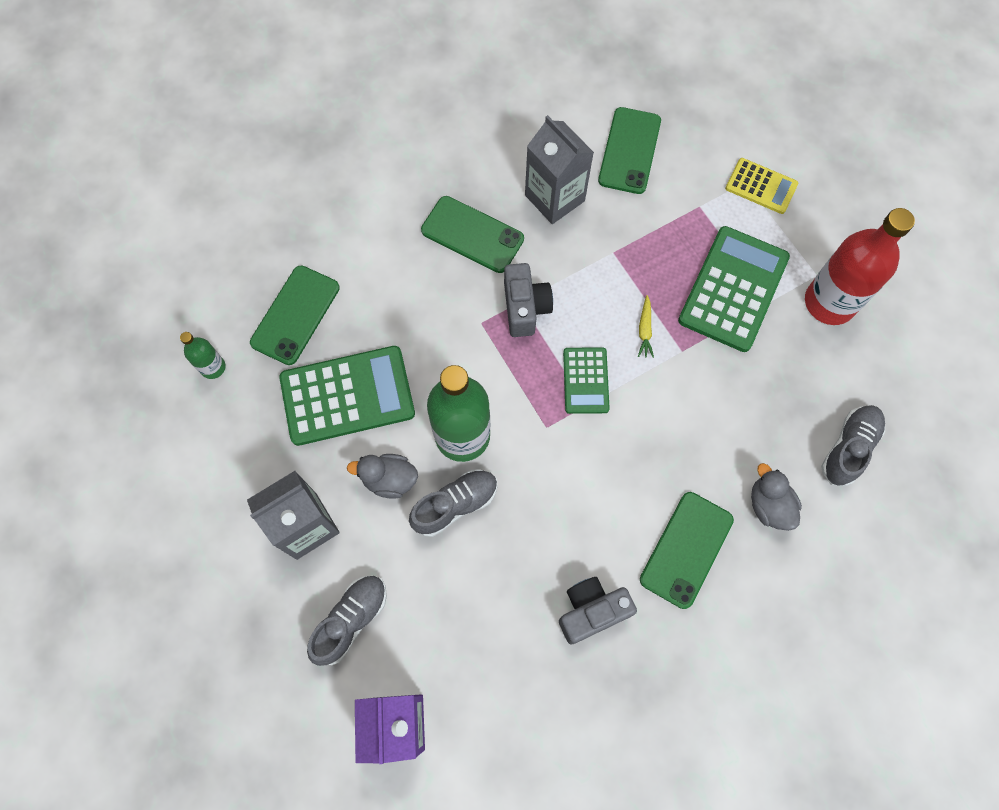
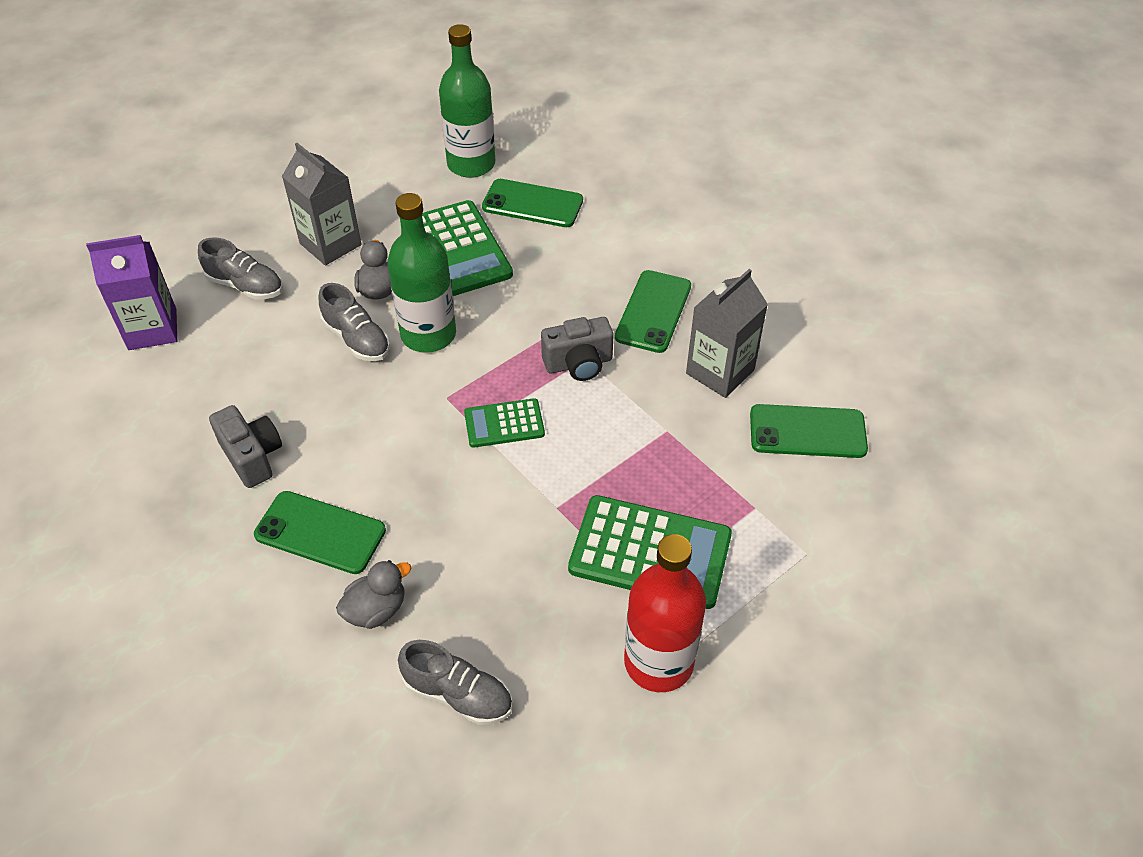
camera: 80 degrees right, 20 degrees down
green bottle [180,332,226,379] -> green bottle [439,24,495,178], size x2.09
yellow carrot [638,295,654,358] -> none
yellow calculator [725,158,798,214] -> none

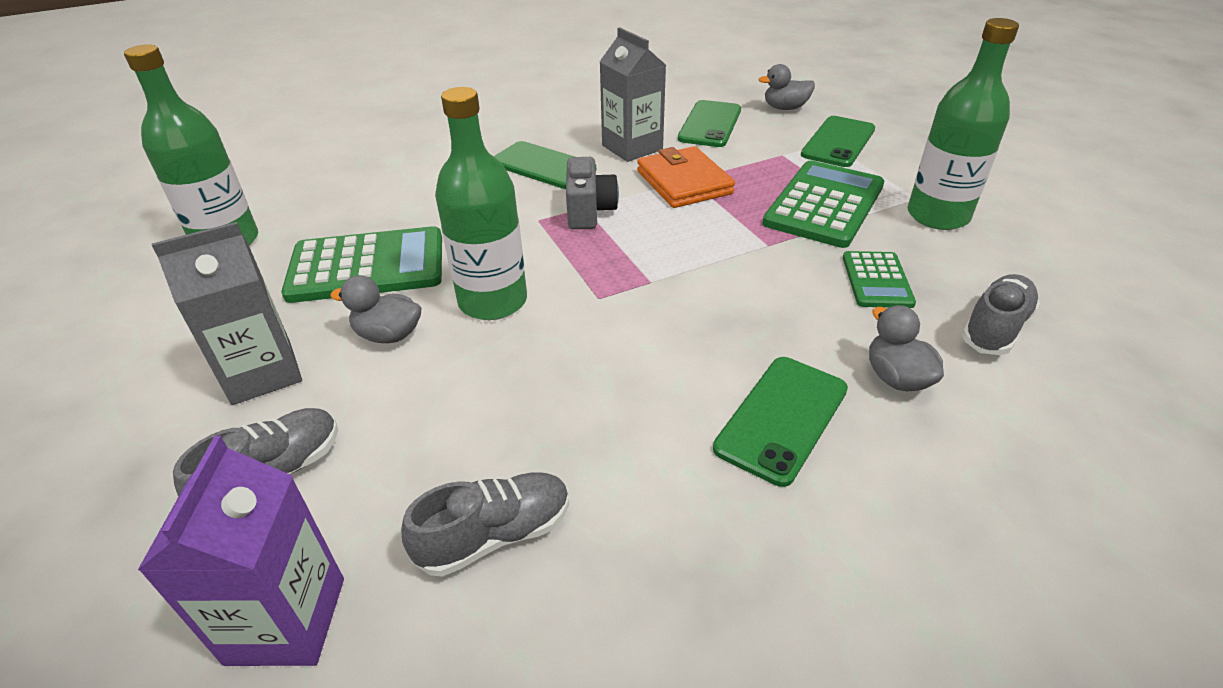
camera: 75 degrees left, 10 degrees down
grey camera [209,405,282,488] -> none
grey shoe [318,283,390,361] -> grey shoe moved to [401,472,569,577]
green calculator [464,398,545,448] -> green calculator moved to [843,251,916,308]
green phone [482,179,583,227] -> green phone moved to [801,116,875,167]
red bottle [624,534,706,692] -> green bottle [908,18,1019,230]
none -> orange wallet [637,146,735,208]
none -> grey duck [758,64,815,110]

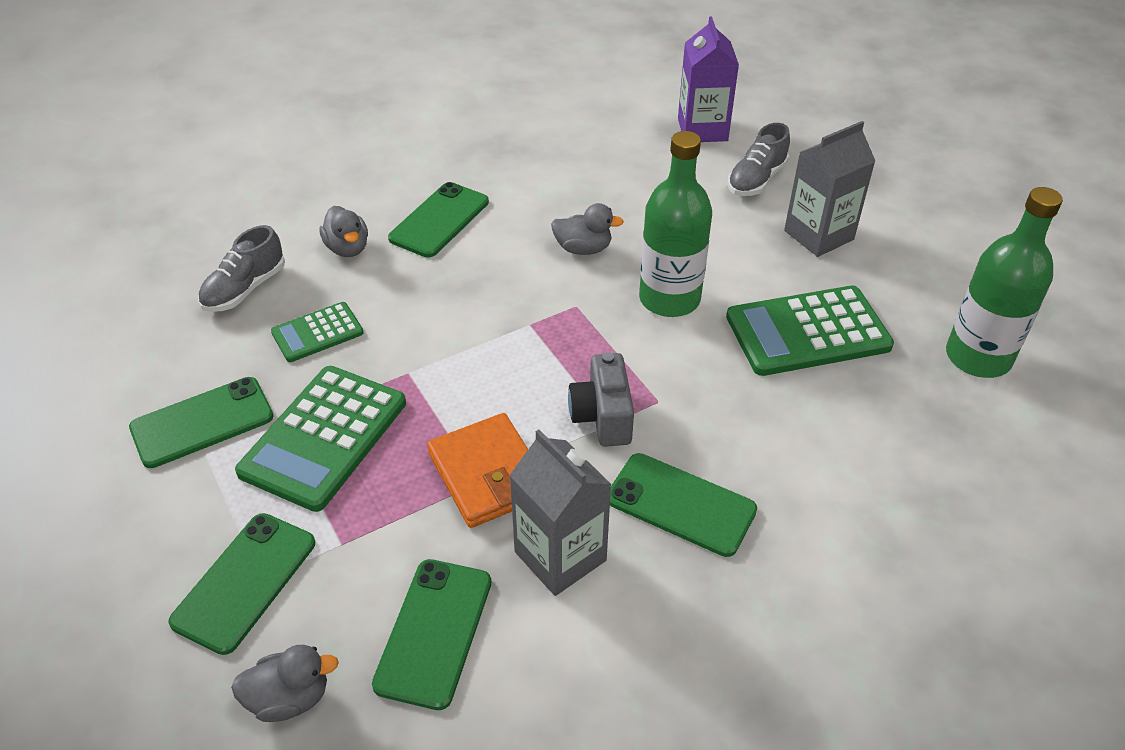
camera: 175 degrees right, 5 degrees up
grey duck [330,275,421,343] -> grey duck moved to [551,203,624,255]
grey shoe [401,472,569,577] -> none
green calculator [843,251,916,308] -> green calculator turned 120 degrees counterclockwise [271,302,364,362]
green bottle [908,18,1019,230] -> green phone [129,377,273,468]

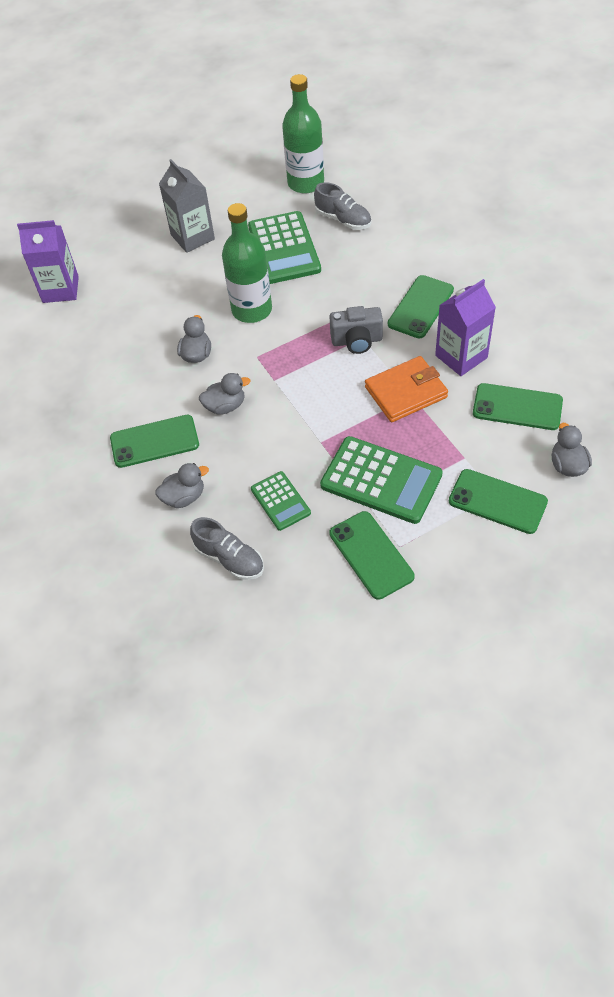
camera: 85 degrees left, 10 degrees up
green phone [388,182,489,258] -> green phone turned 45 degrees counterclockwise [110,415,199,468]
grey carton [509,430,612,596] -> purple carton [435,279,496,376]
grey shoe [727,123,790,196] -> grey shoe moved to [314,182,371,230]
none -> grey duck [199,373,250,415]

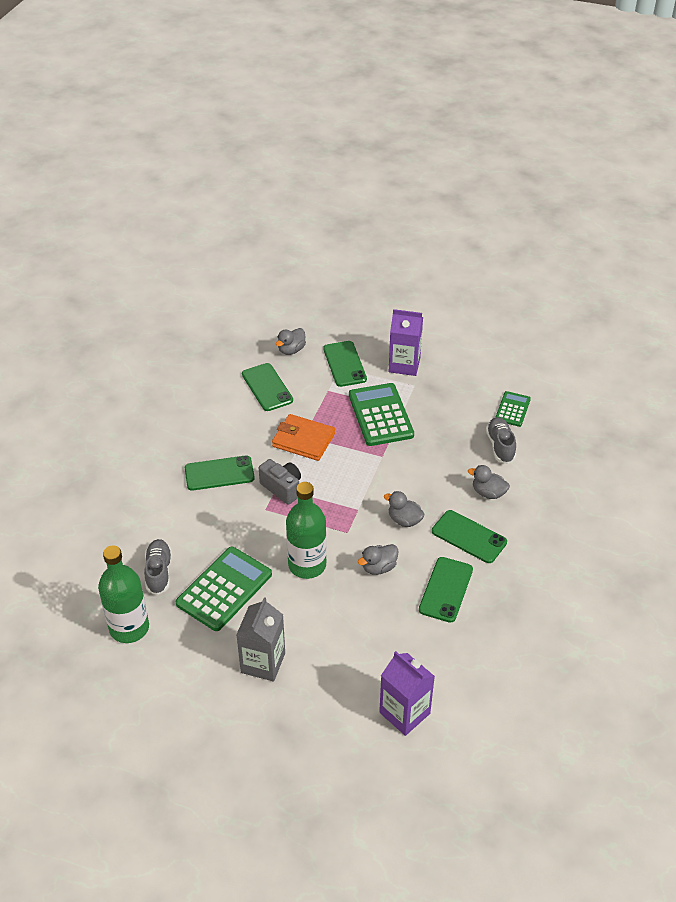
camera: 135 degrees left, 10 degrees down
green calculator [251,471,311,531] -> green calculator moved to [495,391,531,427]
green phone [329,511,415,600] -> green phone moved to [419,557,473,623]
purple carton [435,279,496,376] -> purple carton moved to [389,309,423,376]

